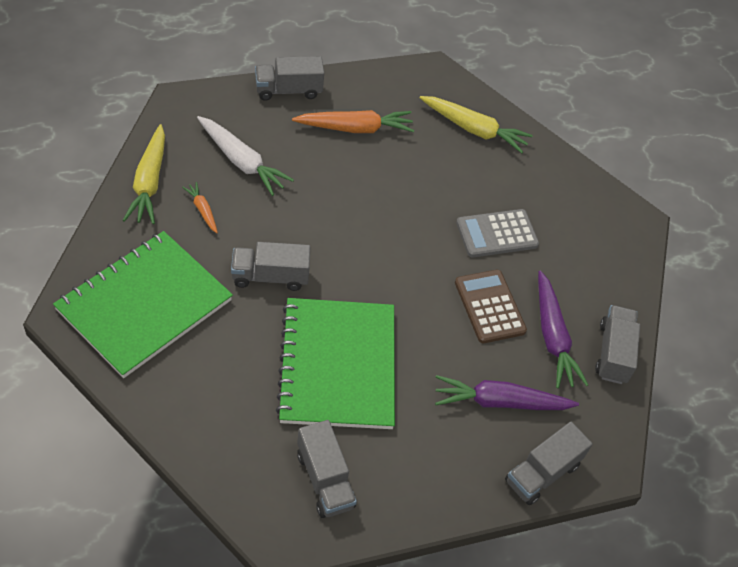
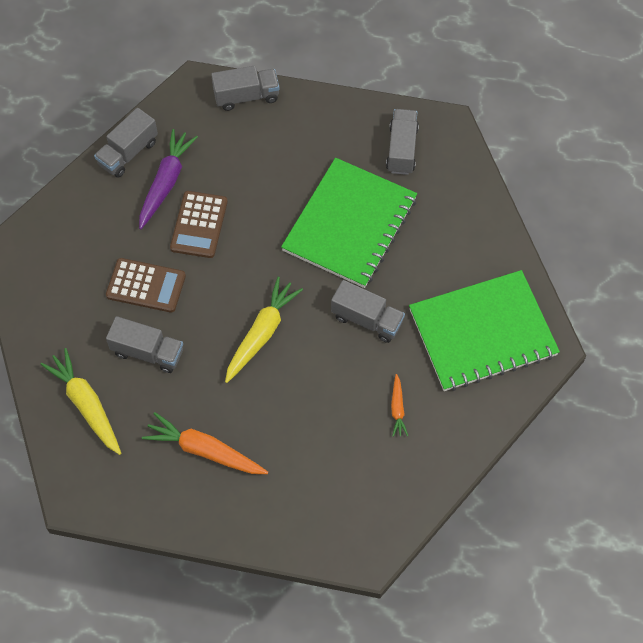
camera: 145 degrees left, 10 degrees up
yellow carrot [123,124,165,224] -> yellow carrot moved to [225,277,303,383]
white carrot [197,116,294,196] -> none
grey truck [255,56,324,101] -> grey truck moved to [106,316,183,373]
purple carrot [435,375,579,410] -> none
grey calculator [456,209,539,257] -> brown calculator [106,258,186,313]

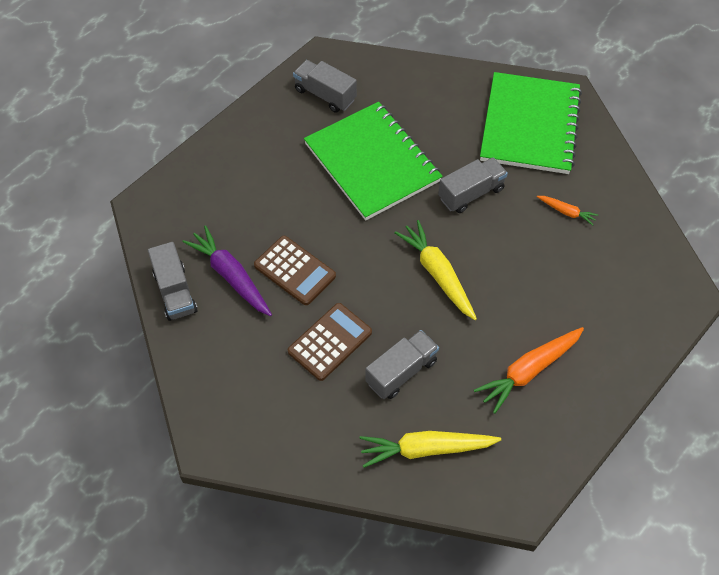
camera: 60 degrees left, 5 degrees down
grey truck [211,66,279,111] -> none

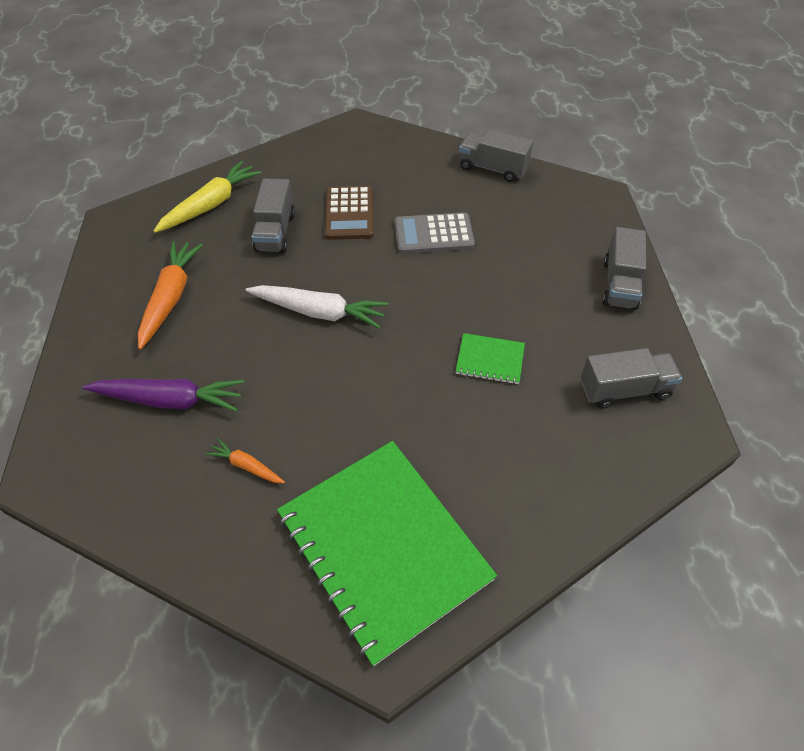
camera: 135 degrees right, 5 degrees down
purple carrot [182,225,272,316] -> purple carrot moved to [82,379,244,412]
brown calculator [254,236,336,305] -> grey calculator [395,212,475,254]
green notebook [304,102,443,221] -> green notebook [456,333,525,384], size x0.42
yellow carrot [394,220,477,320] -> white carrot [246,285,388,329]
grey truck [438,157,508,213] -> grey truck moved to [602,227,646,310]
orange carrot [537,196,598,226] -> orange carrot turned 45 degrees clockwise [206,438,285,483]

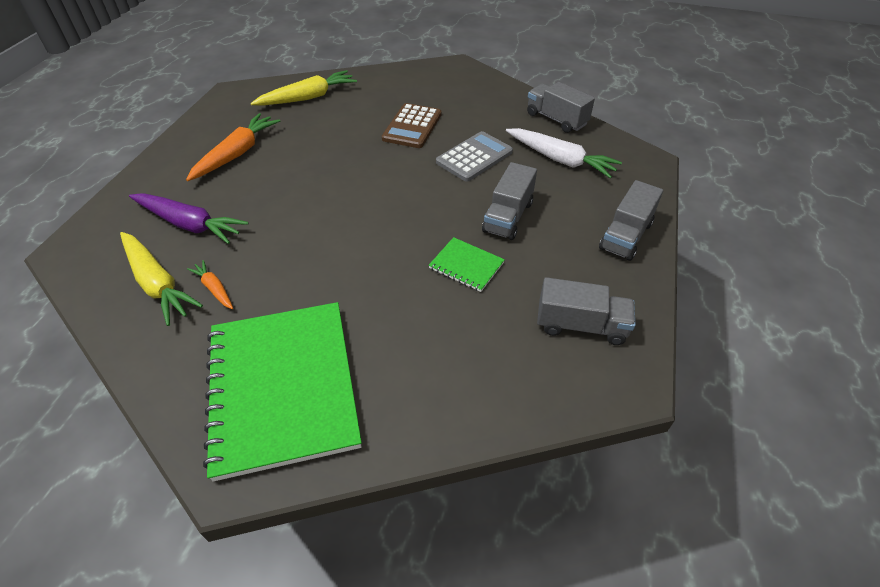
camera: 20 degrees right, 5 degrees down
white carrot [246,285,388,329] -> white carrot moved to [506,128,622,178]
grey truck [252,178,295,253] -> grey truck moved to [482,162,537,240]
grey calculator [395,212,475,254] -> grey calculator turned 120 degrees clockwise [436,131,513,182]
none -> yellow carrot [120,232,203,326]

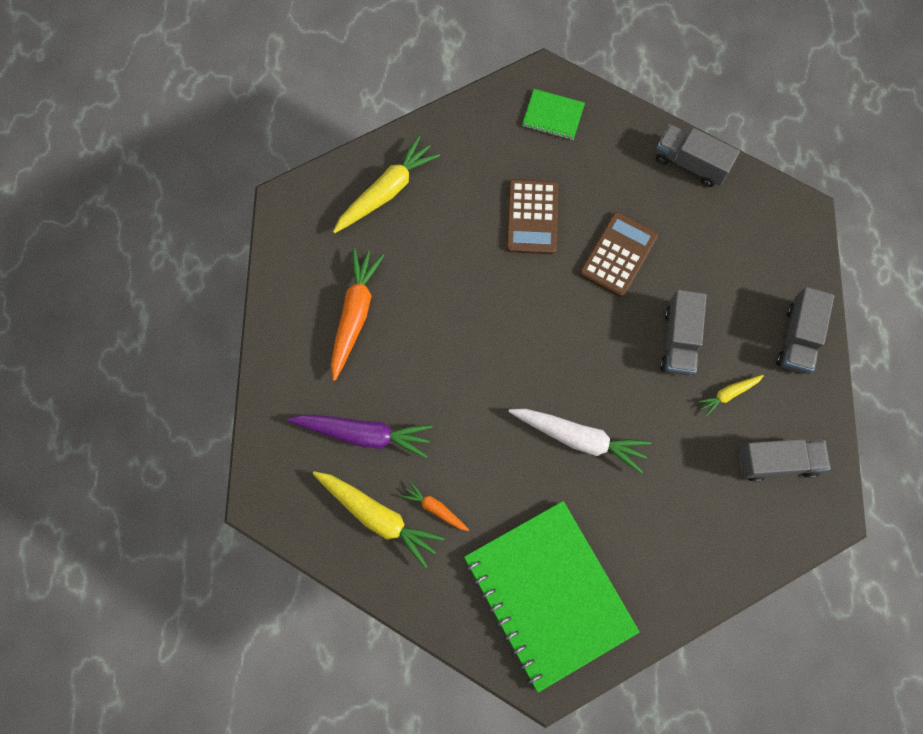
camera: 15 degrees left, 25 degrees up
green notebook [429,237,505,292] -> green notebook moved to [522,89,585,140]
grey calculator [436,131,513,182] -> brown calculator [580,212,658,297]
white carrot [506,128,622,178] -> white carrot moved to [508,409,651,474]
none -> yellow carrot [697,375,764,416]

